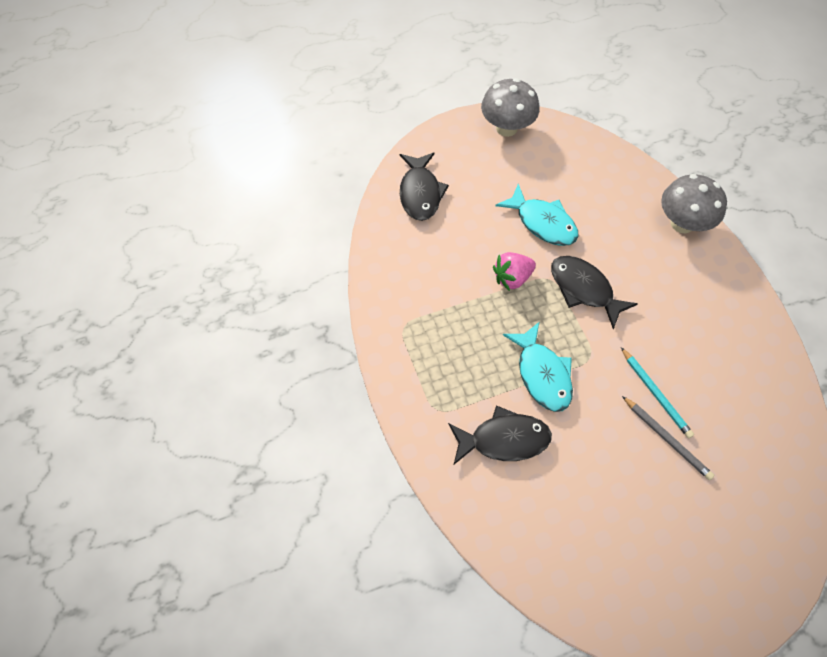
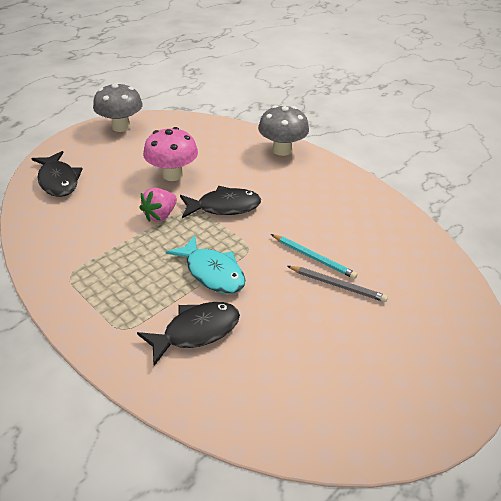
camera: 25 degrees left, 20 degrees down
turquoise fish [495,184,579,246] -> pink mushroom [143,127,198,181]
black fish [551,256,638,329] -> black fish turned 150 degrees clockwise [180,186,261,218]

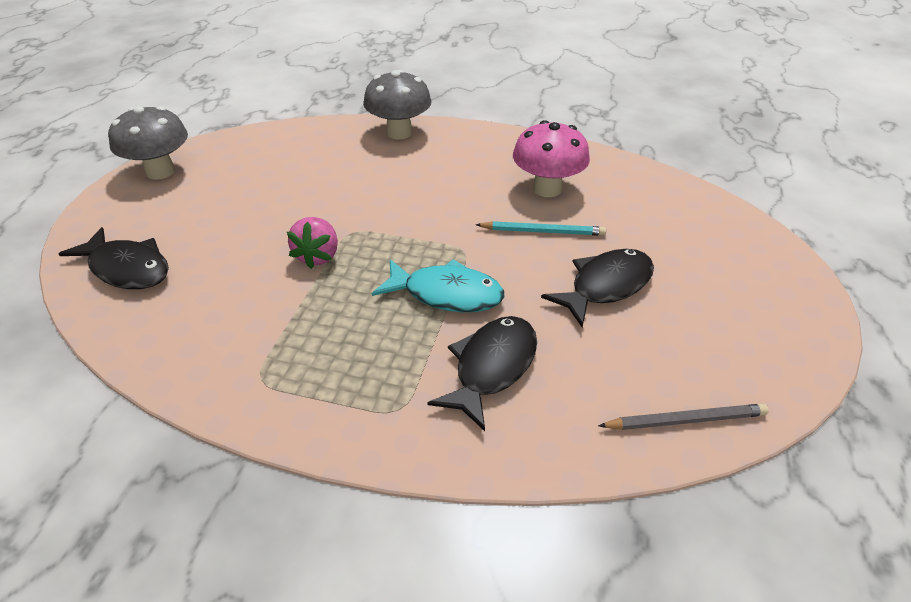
camera: 30 degrees left, 0 degrees up
pink mushroom [143,127,198,181] -> pink mushroom moved to [513,120,590,197]
black fish [180,186,261,218] -> black fish moved to [541,249,654,327]
grey pencil [287,266,388,302] -> grey pencil moved to [598,404,769,430]

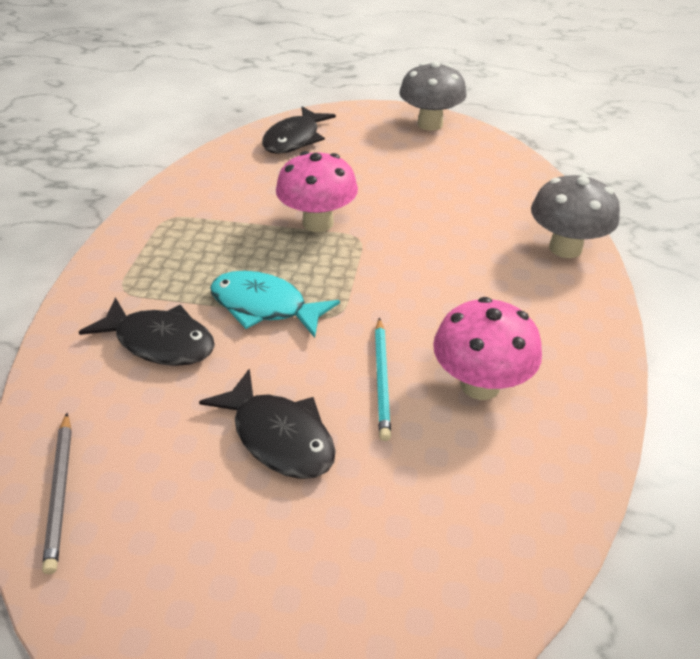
camera: 85 degrees right, 0 degrees up
pink strawberry [287,217,338,269] -> pink mushroom [276,151,358,232]
turquoise fish [372,259,505,312] -> turquoise fish turned 105 degrees clockwise [210,271,340,338]

